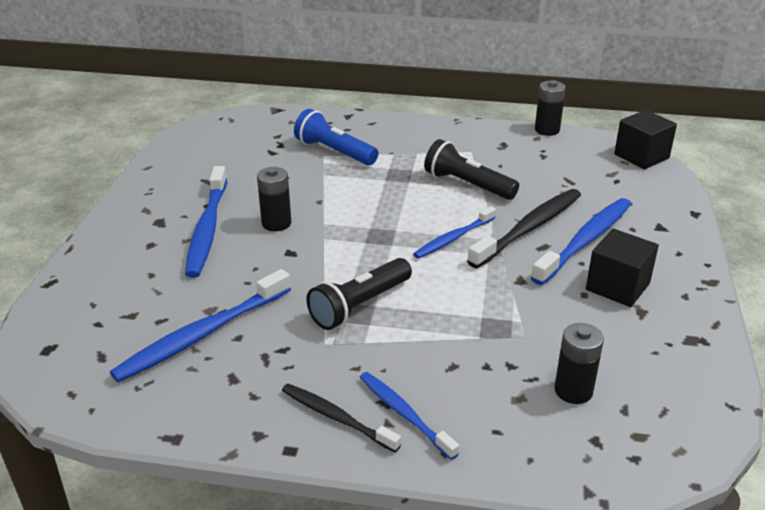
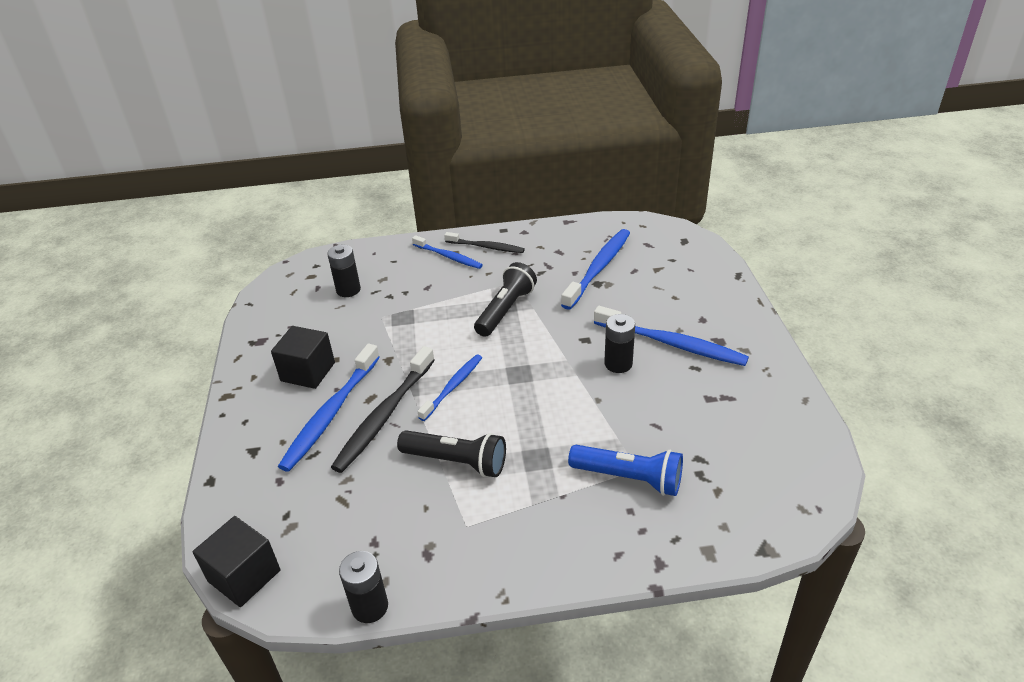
camera: 165 degrees right, 5 degrees up
blue toothbrush [185,166,227,278] -> blue toothbrush turned 135 degrees clockwise [594,306,749,366]

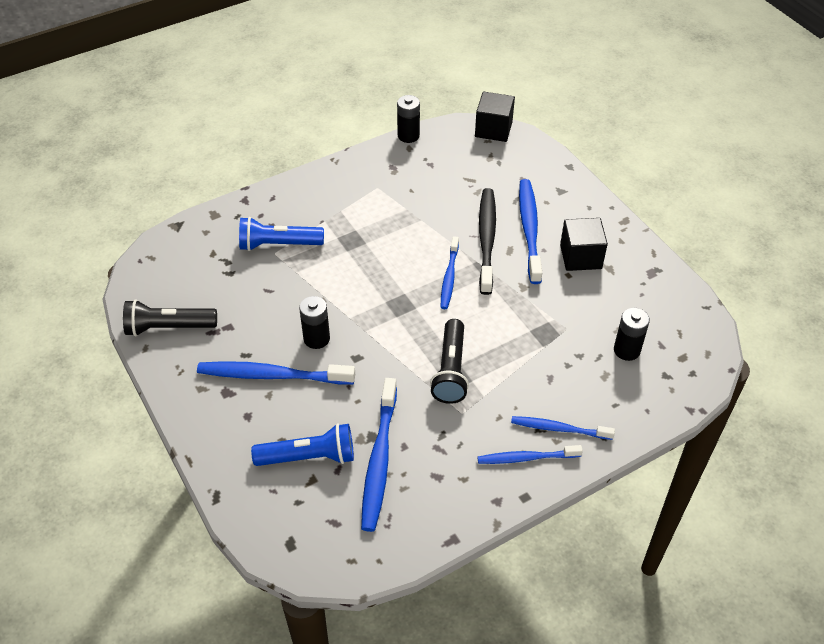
camera: 155 degrees right, 10 degrees up
black flashlight [397,430,506,477] -> black flashlight moved to [123,299,217,336]
black toothbrush [444,232,525,253] -> blue toothbrush [478,445,583,464]
none -> blue flashlight [251,423,354,466]

